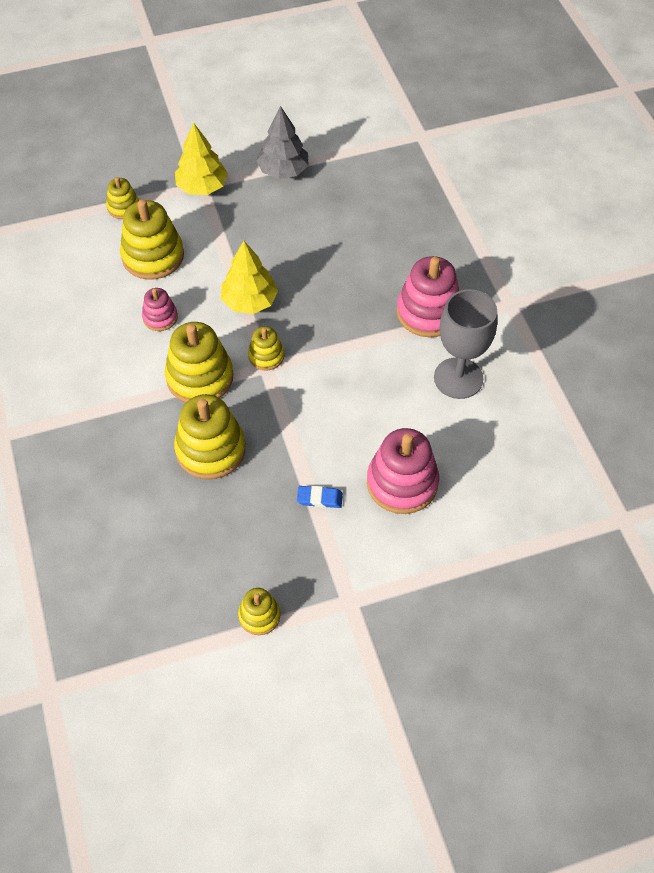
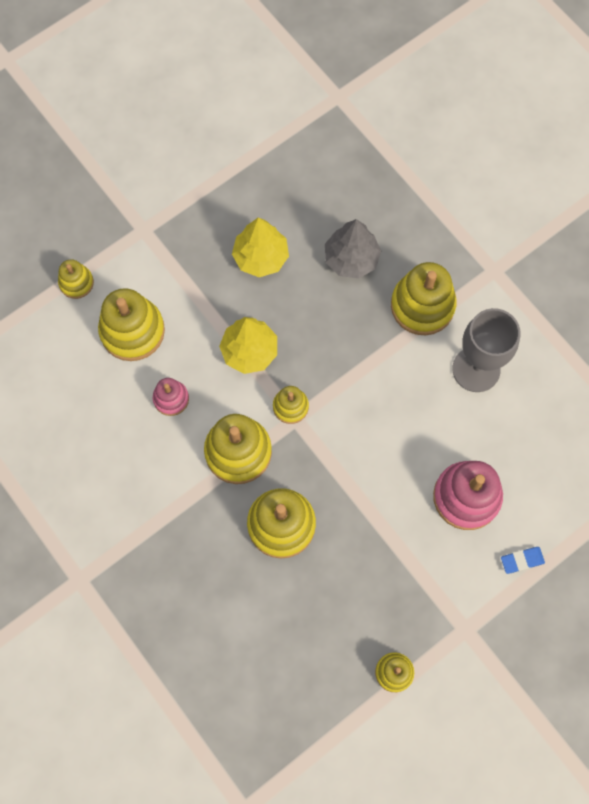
camera: 20 degrees left, 15 degrees up
yellow tree [175,123,228,195] -> yellow tree moved to [232,217,289,277]
grey tree [256,106,309,179] -> grey tree moved to [325,219,381,278]
blue eraser [297,486,343,508] -> blue eraser moved to [501,547,545,574]
pink stacking toy [396,256,460,337] -> yellow stacking toy [391,262,457,335]

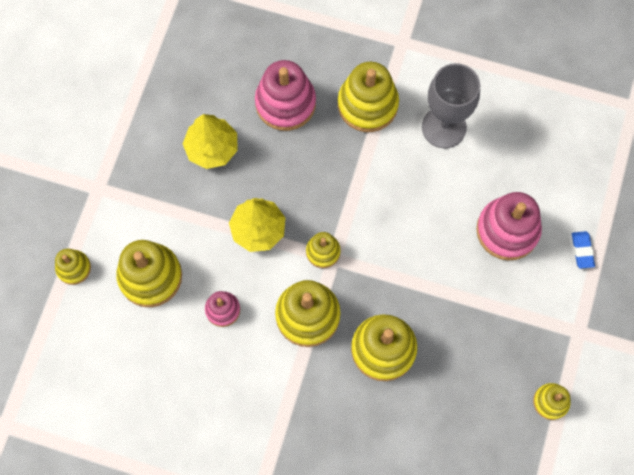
camera: 35 degrees left, 0 degrees up
grey tree [325,219,381,278] -> pink stacking toy [255,60,316,131]
blue eraser [501,547,545,574] -> blue eraser turned 45 degrees counterclockwise [572,231,595,269]

